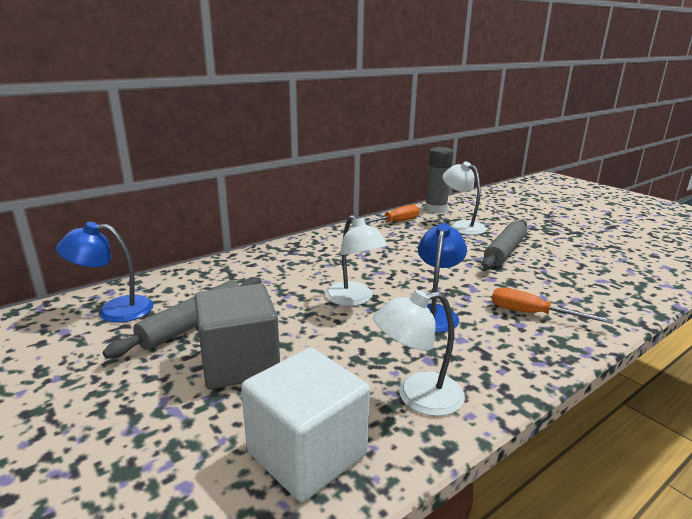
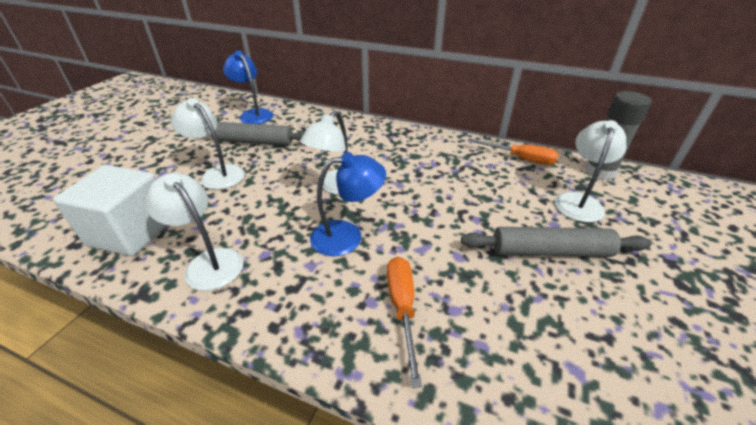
camera: 60 degrees right, 15 degrees up
grey cube [194,284,280,389] -> white lamp [171,98,245,189]

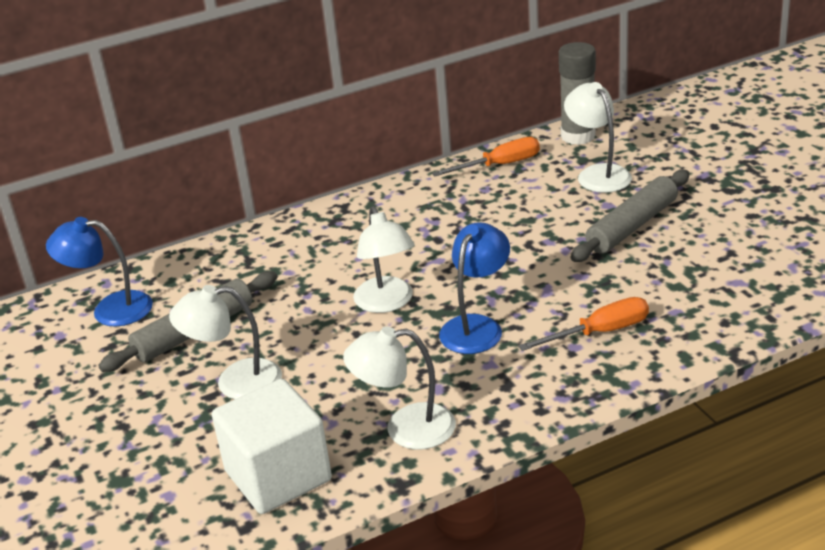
camera: 45 degrees left, 5 degrees down
orange screwdriver [387,257,422,388] -> orange screwdriver turned 120 degrees clockwise [518,297,649,351]

